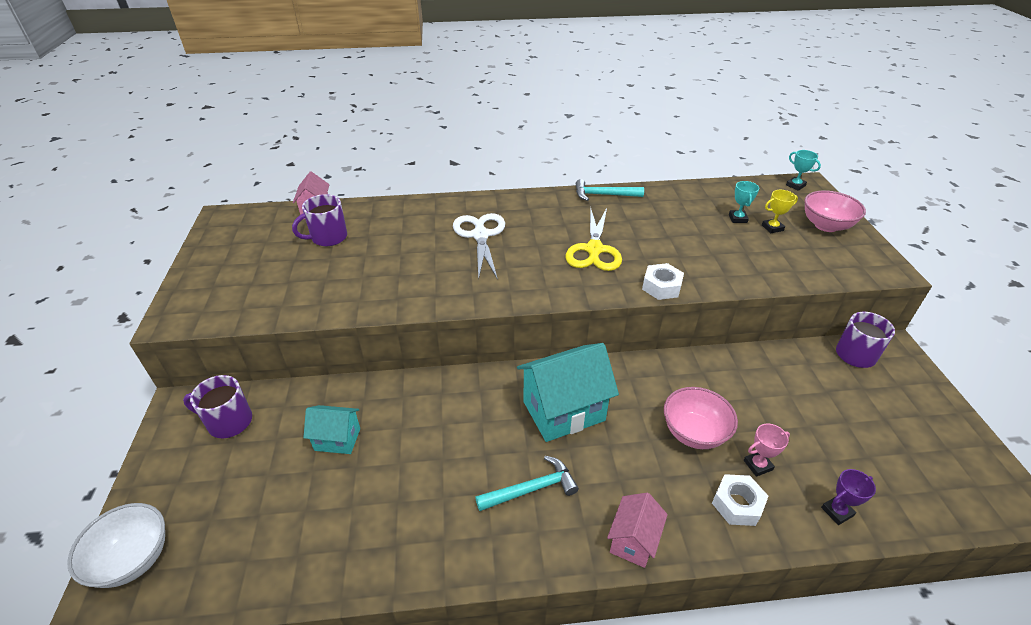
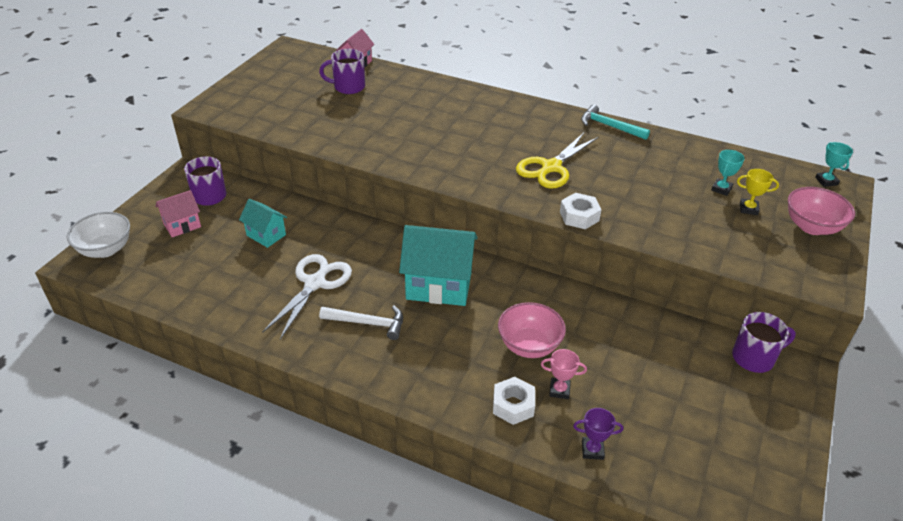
camera: 30 degrees right, 0 degrees up
white scissors [453,213,505,280] -> white scissors moved to [262,254,352,339]
turquoise hammer [475,456,579,511] -> white hammer [319,306,403,340]
pink house [607,493,668,568] -> pink house moved to [155,190,201,237]

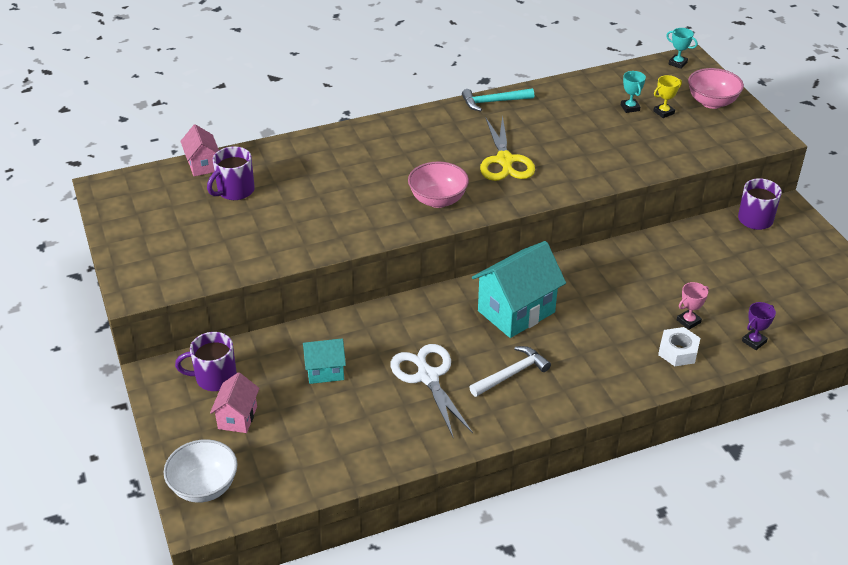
camera: 45 degrees left, 0 degrees up
pink bowl [498,302,566,358] -> pink bowl moved to [408,162,469,208]
white nut [560,193,602,229] -> none

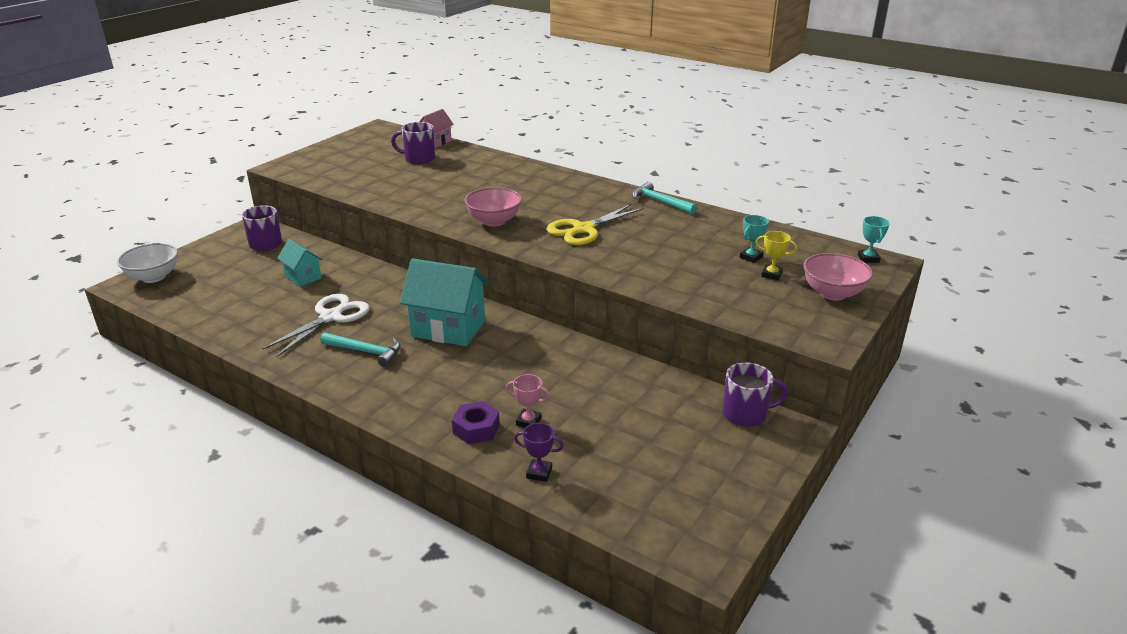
camera: 55 degrees right, 10 degrees down
pink house [210,372,259,433] -> none
white hammer [469,346,551,397] -> turquoise hammer [320,332,401,367]
white nut [658,327,700,366] -> purple nut [452,401,500,444]

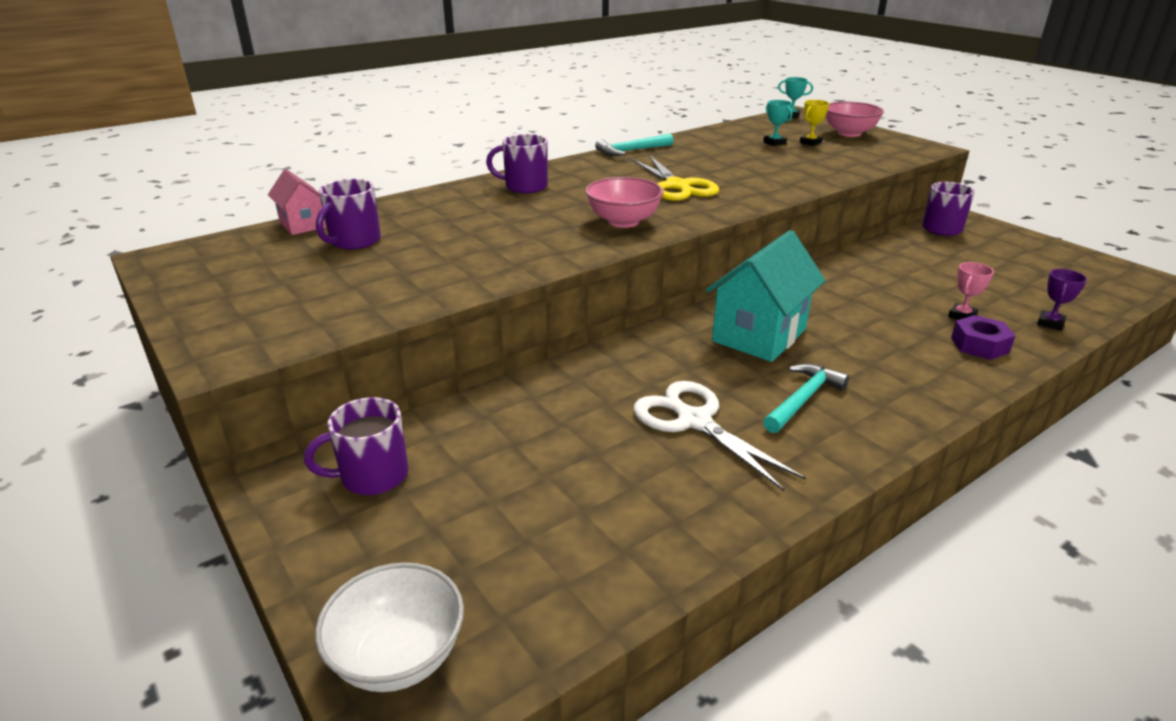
camera: 70 degrees left, 0 degrees up
turquoise house [277,239,323,287] -> none
none -> purple mug [486,134,548,193]

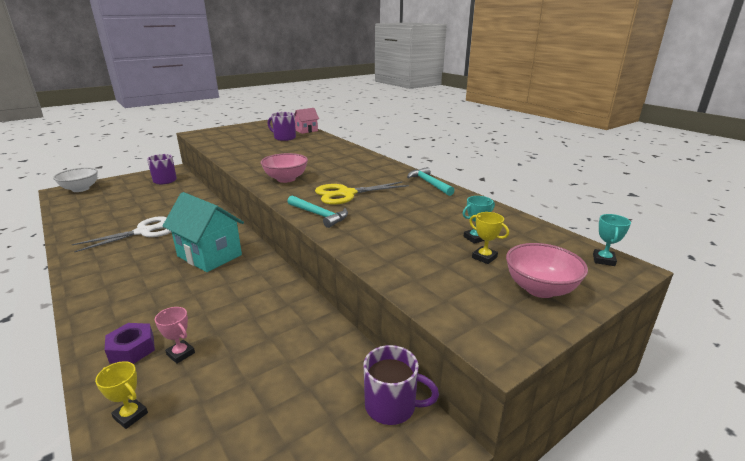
camera: 90 degrees right, 5 degrees down
purple mug [486,134,548,193] -> none
turquoise hammer [763,363,849,433] -> turquoise hammer moved to [287,195,348,228]
purple trophy [1037,269,1087,331] -> yellow trophy [95,361,148,429]

